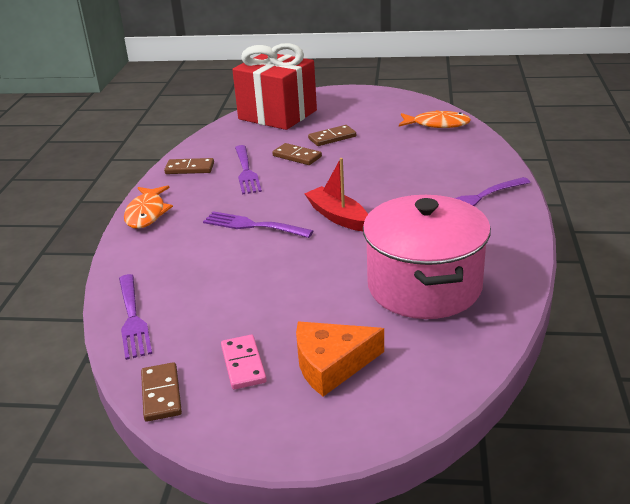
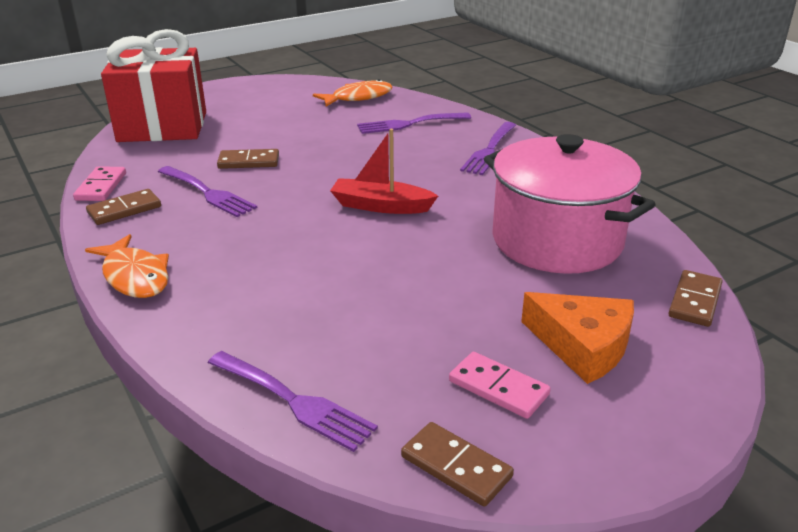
camera: 40 degrees left, 0 degrees up
purple fork [203,211,313,238] -> purple fork moved to [357,112,471,134]
orange cheese [296,322,384,397] -> orange cheese turned 90 degrees counterclockwise [521,292,634,384]
brown domino [308,125,356,146] -> brown domino moved to [669,270,723,327]
none -> pink domino [73,166,126,201]

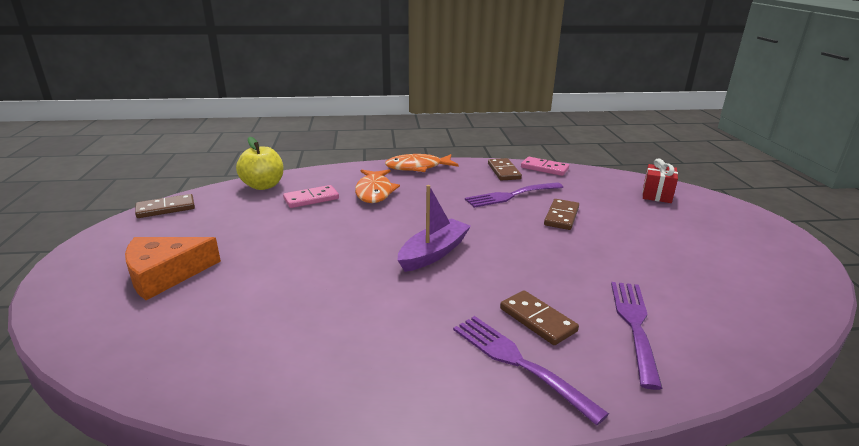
camera: 115 degrees right, 5 degrees down
red gift [101,29,206,142] -> red gift [642,159,678,203], size x0.42
purple fork [208,351,378,452] -> yellow apple [236,137,284,190]
orange fish [313,79,393,107] -> orange fish moved to [355,169,400,203]
red boat [330,129,438,214] -> purple boat [398,185,471,272]
pink domino [449,352,551,419] -> pink domino moved to [283,185,339,208]
pink pot [484,134,656,274] -> none
brown domino [669,270,723,327] -> brown domino moved to [500,290,579,345]

